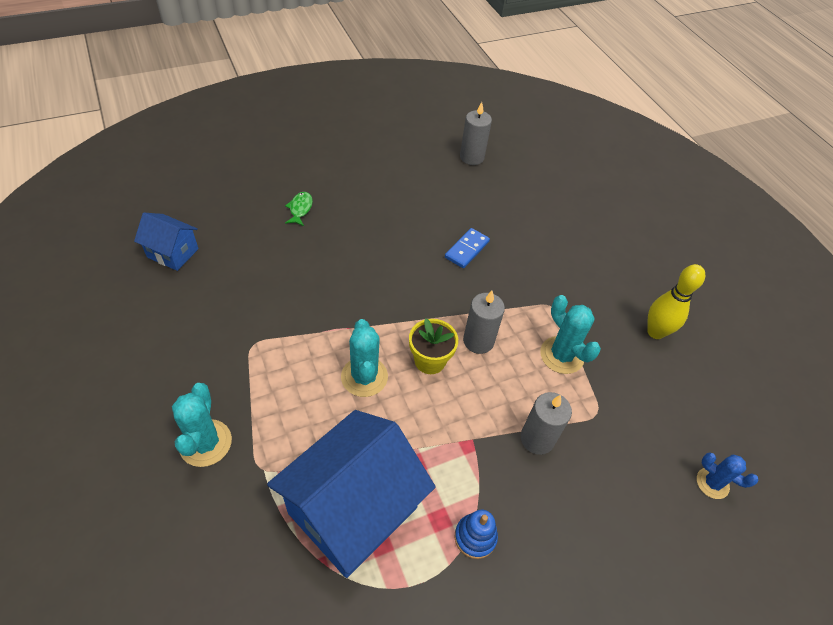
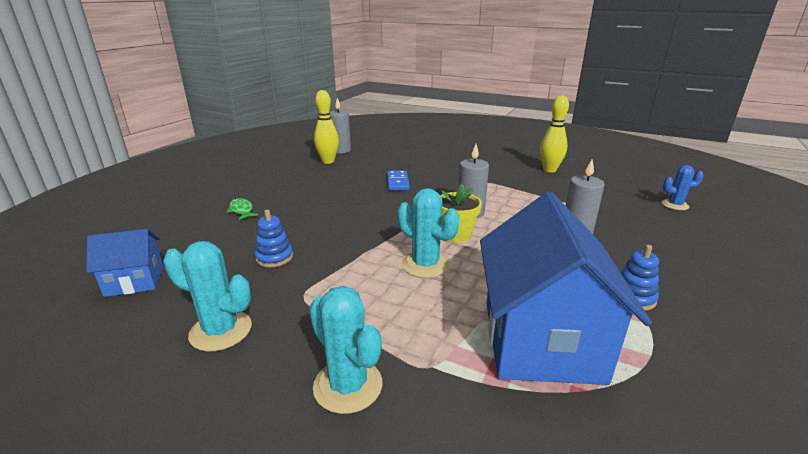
camera: 35 degrees left, 25 degrees down
turquoise cactus [540,295,601,374] -> turquoise cactus moved to [163,241,252,352]
none -> blue stacking toy [255,209,293,267]
none -> yellow bowling pin [314,90,339,164]

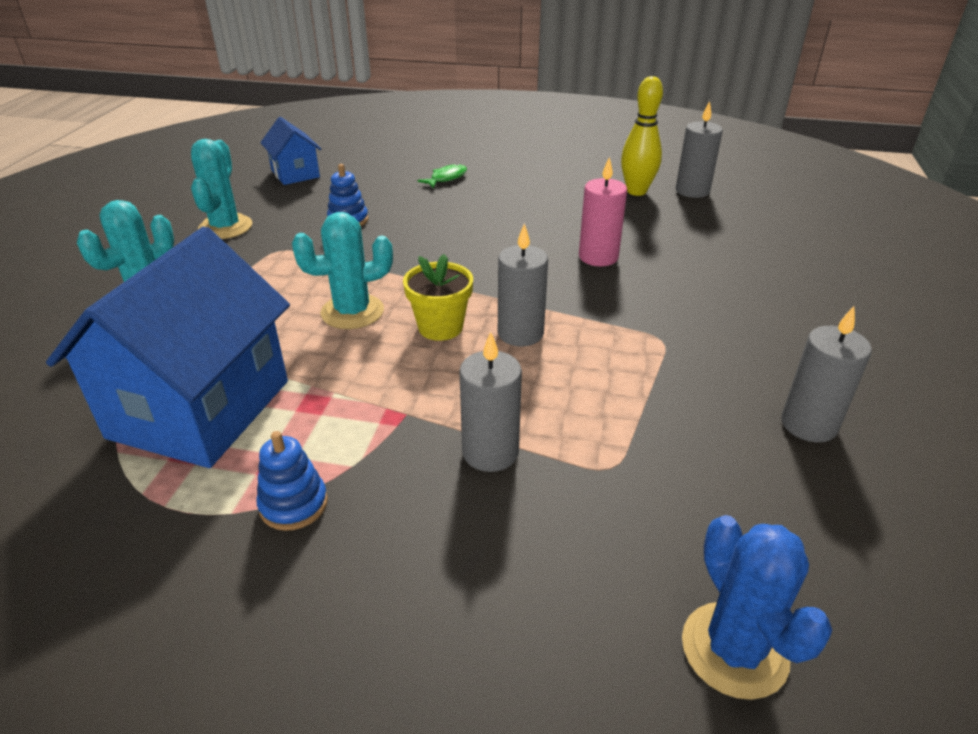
camera: 75 degrees right, 10 degrees up
blue domino [387,170,410,190] -> pink candle [579,157,627,266]
turquoise cactus [398,188,459,278] -> turquoise cactus turned 45 degrees clockwise [292,212,393,329]
blue house [480,192,652,385] -> blue house turned 60 degrees counterclockwise [46,227,290,468]
yellow bowling pin [540,95,569,172] -> grey candle [781,306,872,442]
blue cactus [662,165,704,210] -> blue cactus [682,515,833,700], size x1.53

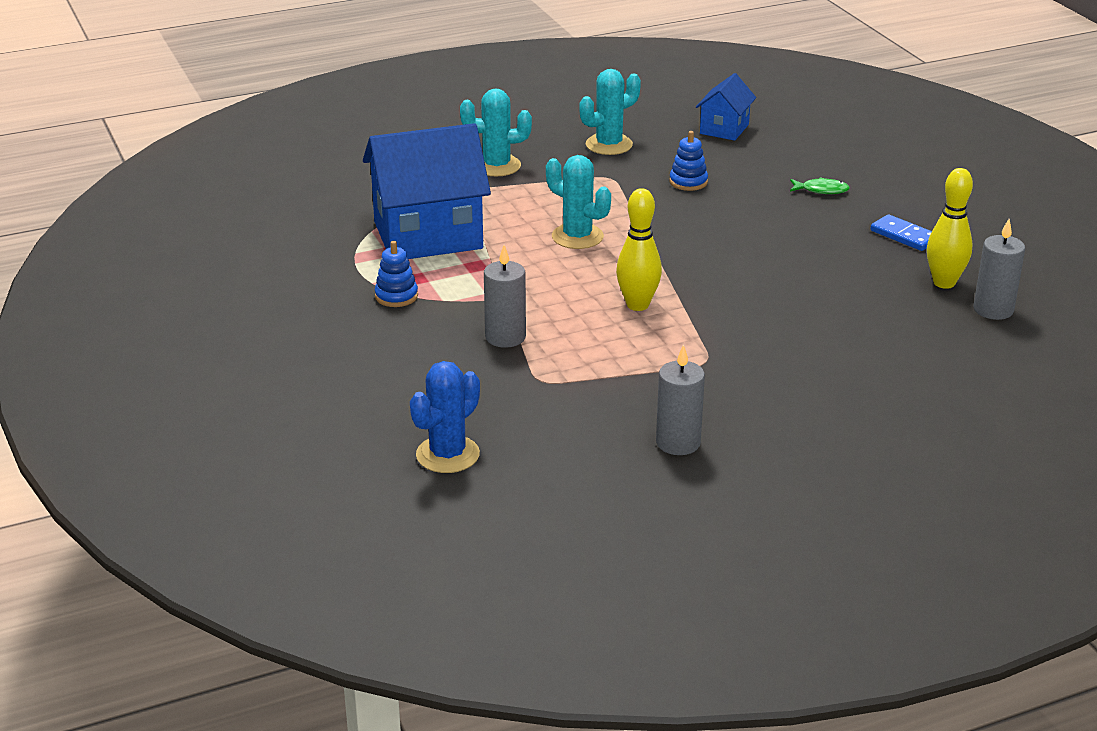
camera: 55 degrees right, 5 degrees down
yellow flower pot [403,254,473,341] -> none
grey candle [498,223,548,346] -> yellow bowling pin [616,188,662,311]
pink candle [579,157,627,266] -> none
none -> blue domino [870,214,932,251]

